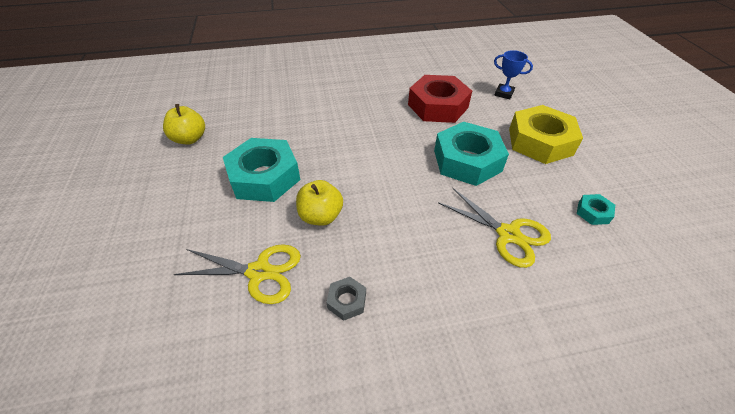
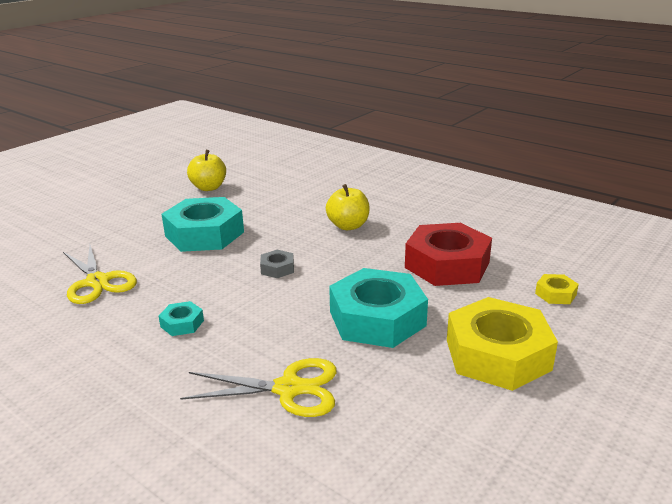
camera: 50 degrees right, 20 degrees down
yellow apple [296,180,343,226] -> yellow apple moved to [326,184,370,230]
grey nut [326,277,366,321] -> grey nut moved to [260,250,294,278]
yellow scissors [438,188,551,268] -> yellow scissors turned 90 degrees counterclockwise [180,358,337,417]
blue trophy [494,50,533,100] -> yellow nut [535,274,579,304]
turquoise nut [577,194,615,225] -> turquoise nut moved to [159,301,204,336]

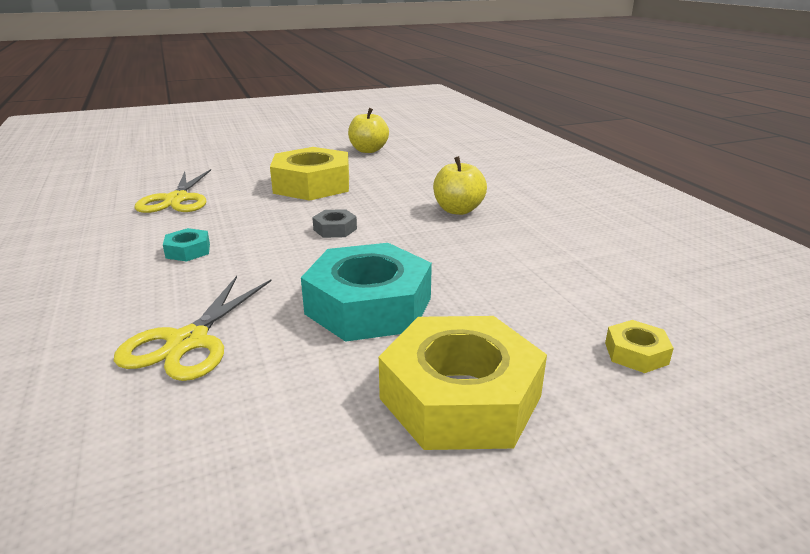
camera: 30 degrees right, 0 degrees up
turquoise nut [162,197,244,252] -> yellow nut [270,147,349,201]
yellow scissors [180,358,337,417] -> yellow scissors turned 75 degrees clockwise [114,276,271,381]
red nut [405,223,492,286] -> none

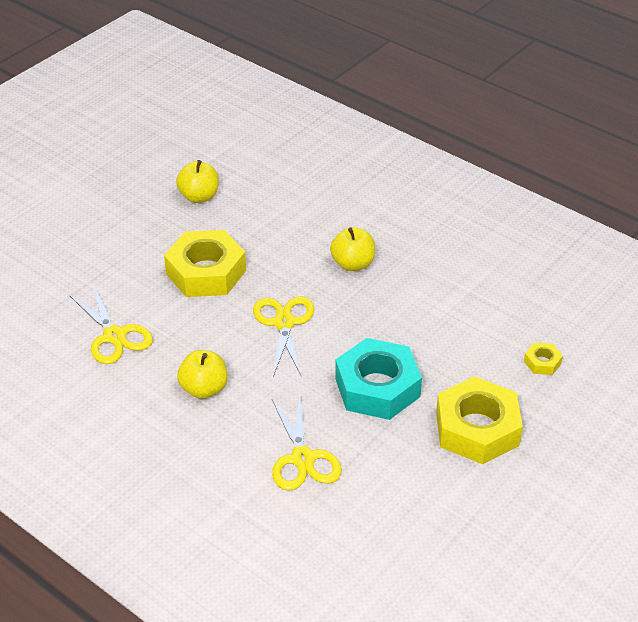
camera: 30 degrees left, 15 degrees up
turquoise nut [163,228,210,262] -> yellow apple [177,350,228,399]
grey nut [312,209,357,238] -> yellow scissors [253,296,314,377]

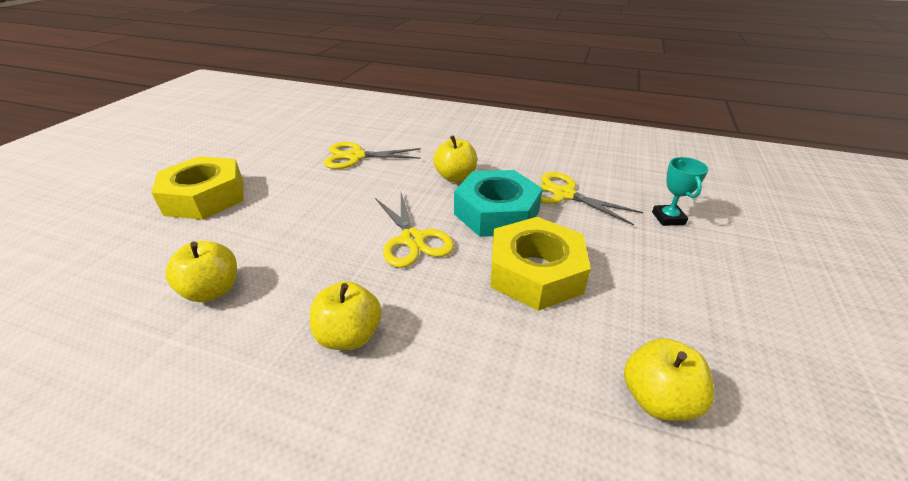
camera: 160 degrees right, 5 degrees down
yellow scissors [272,396,342,491] -> yellow scissors turned 60 degrees counterclockwise [323,142,421,169]
turquoise nut [335,338,422,420] -> turquoise nut moved to [454,170,543,237]
yellow nut [524,342,563,375] -> none
none -> yellow apple [165,241,237,302]
none -> turquoise trophy [652,157,709,226]

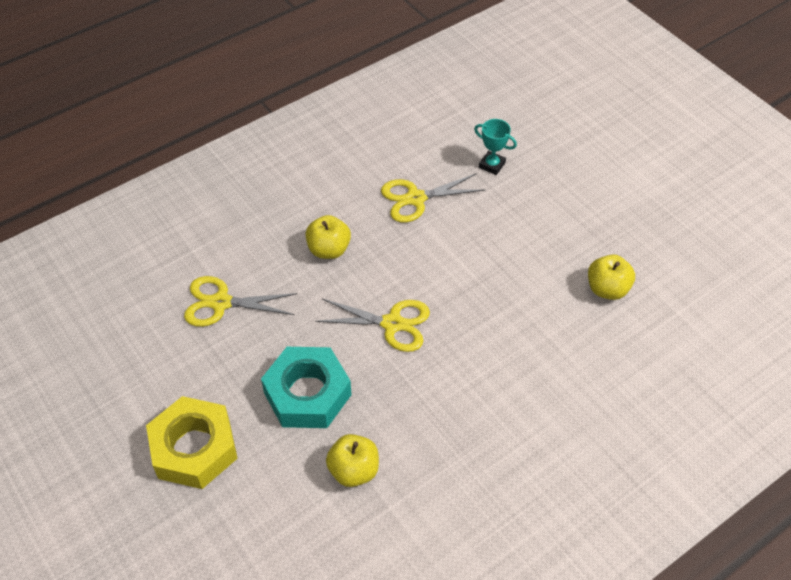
camera: 55 degrees left, 15 degrees up
yellow apple [310,281,381,350] -> none
yellow scissors [323,142,421,169] -> yellow scissors turned 60 degrees clockwise [184,276,297,327]
turquoise nut [454,170,543,237] -> turquoise nut moved to [261,347,351,428]
yellow nut [491,217,591,311] -> none

